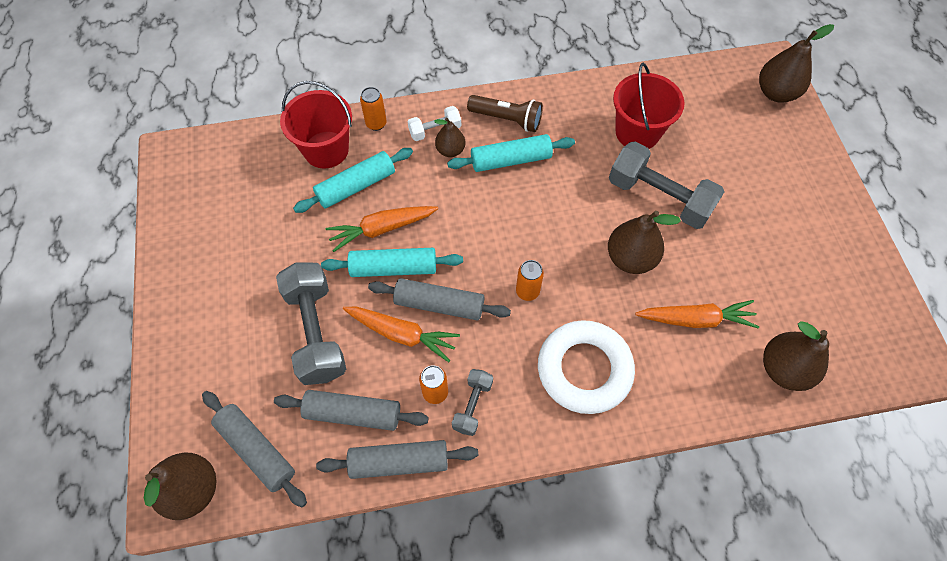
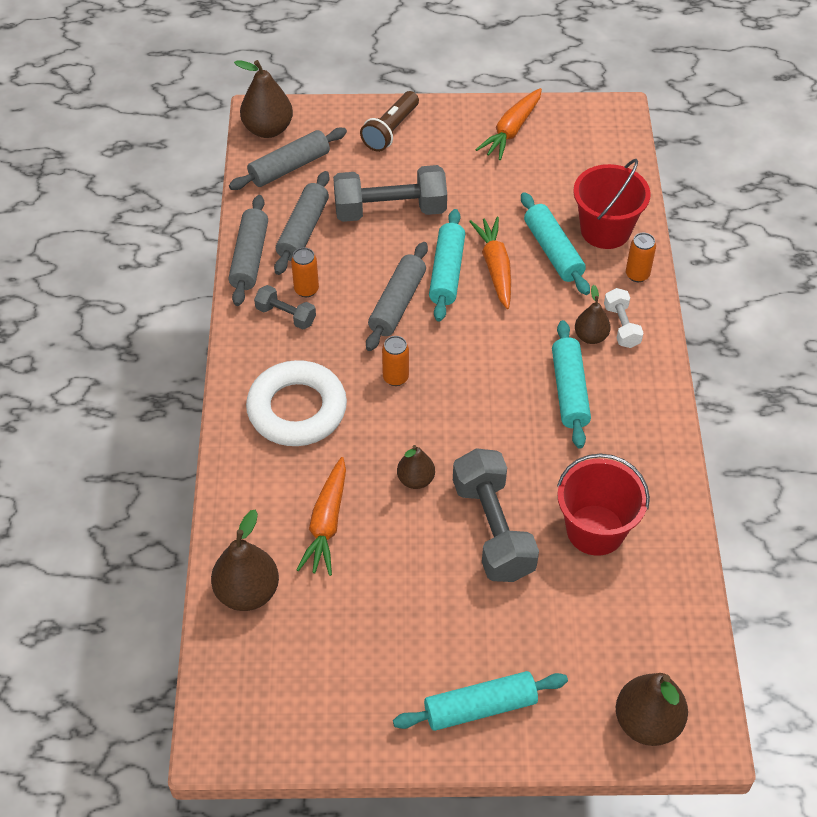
camera: 100 degrees right, 10 degrees down
orange carrot [343,307,460,362] -> orange carrot moved to [475,88,542,160]
brown flashlight [467,95,543,132] -> brown flashlight moved to [360,91,419,152]
brown pear [608,211,681,274] -> brown pear [397,445,435,489], size x0.60
grey dumbbell [609,141,724,229] -> grey dumbbell turned 60 degrees counterclockwise [453,448,539,582]
none -> turquoise rolling pin [393,671,568,731]

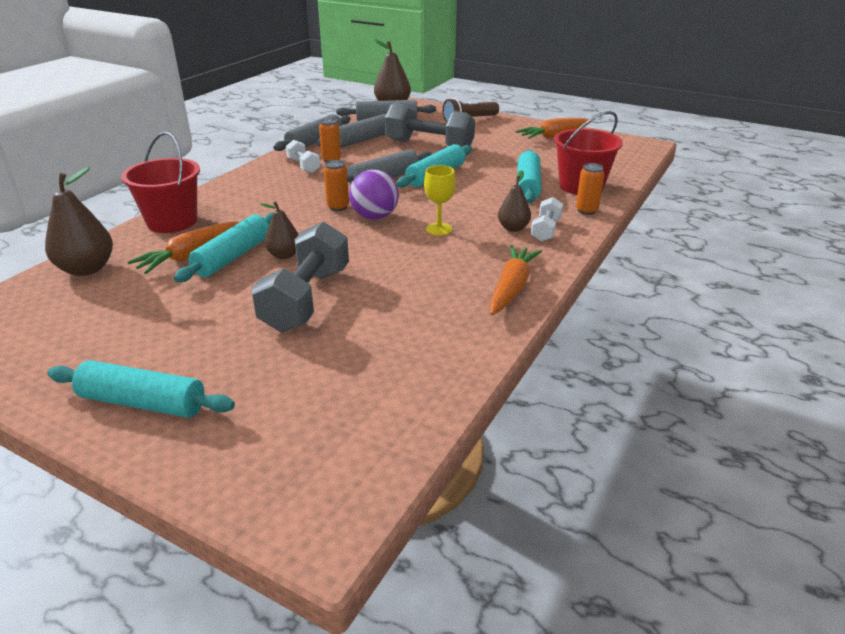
camera: 30 degrees right, 20 degrees down
white ring [246,360,347,446] -> none
grey dumbbell [254,285,316,330] -> white dumbbell [286,140,320,173]
orange carrot [469,217,511,309] -> orange carrot moved to [489,245,542,315]
turquoise rolling pin [552,320,591,449] -> turquoise rolling pin moved to [174,212,274,282]
red bucket [557,454,650,556] -> red bucket moved to [121,132,200,233]
brown pear [616,673,688,746] -> none
none -> purple ball [349,169,399,220]
none -> yellow goblet [424,165,456,236]

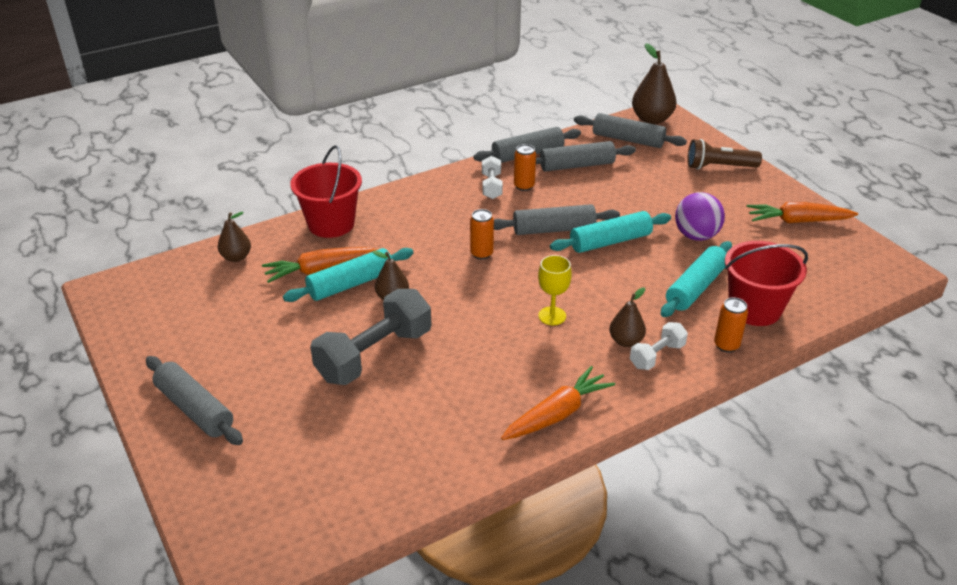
camera: 30 degrees right, 5 degrees up
brown pear [45,167,113,276] -> brown pear [218,212,251,262], size x0.60
turquoise rolling pin [47,360,235,418] -> grey rolling pin [146,356,243,445]
purple ball [349,169,399,220] -> purple ball moved to [675,192,725,241]
grey dumbbell [385,103,475,147] -> none

